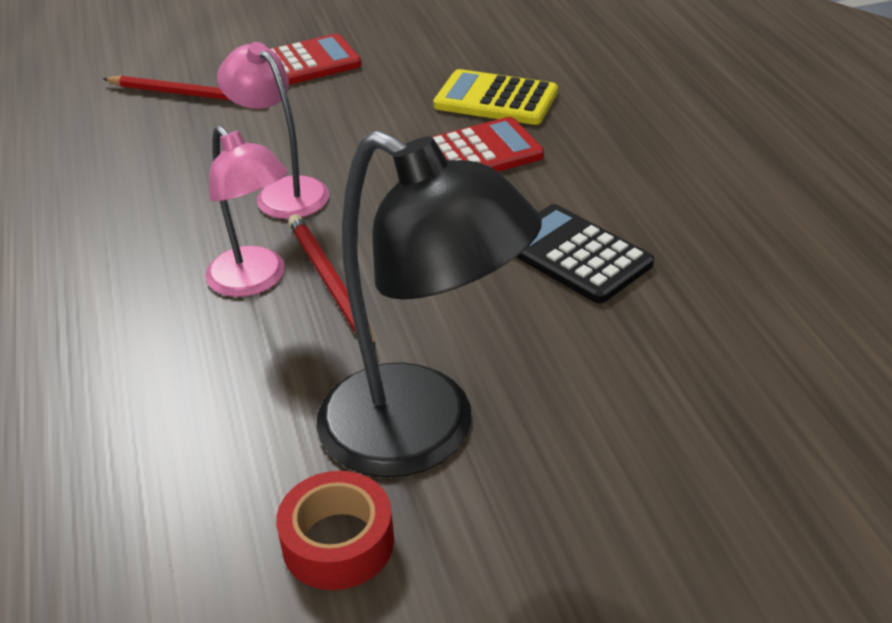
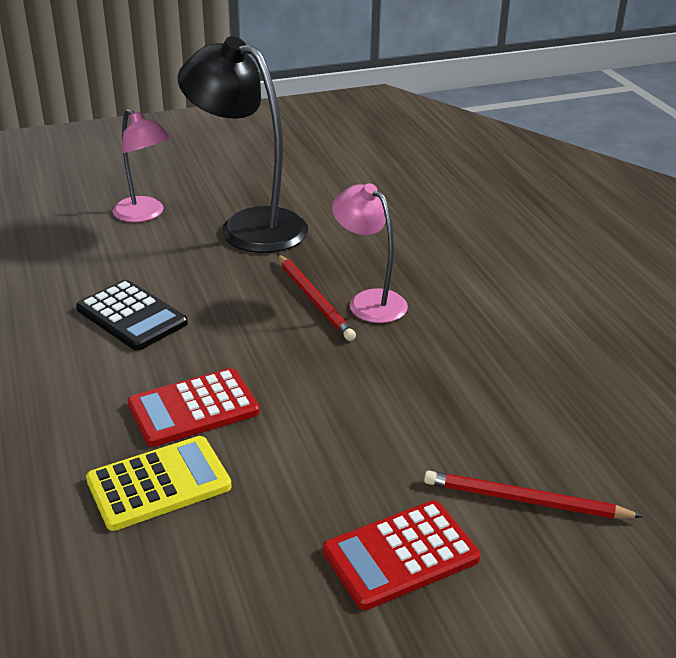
camera: 175 degrees right, 5 degrees down
pink lamp [217,42,329,219] -> pink lamp moved to [113,109,171,222]
red tape [276,471,394,590] -> none
yellow calculator [433,69,558,125] -> yellow calculator turned 45 degrees counterclockwise [86,436,232,531]

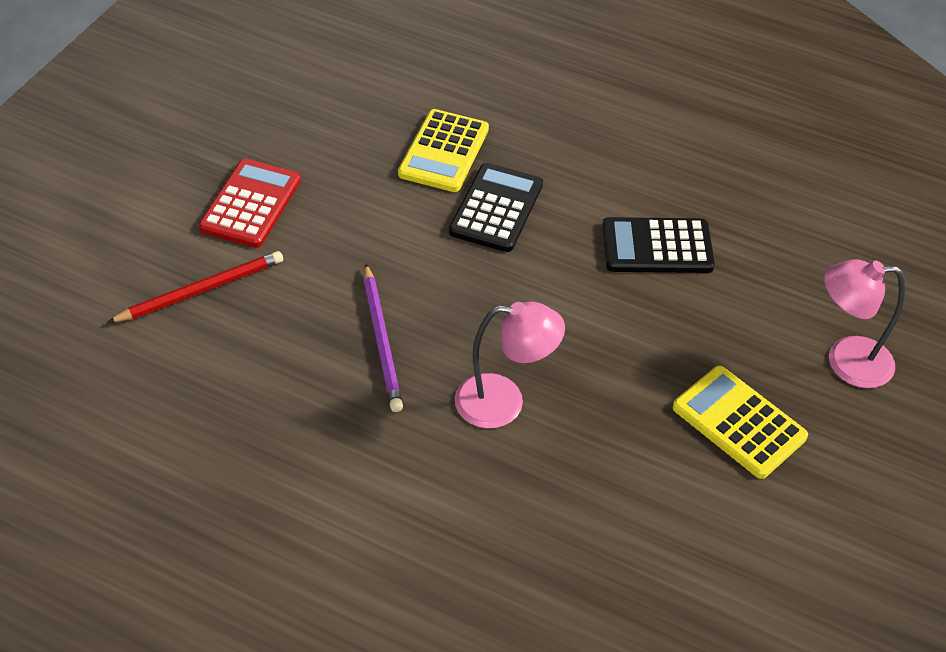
camera: 135 degrees right, 15 degrees up
red calculator [128,368,260,447] -> black calculator [449,163,543,252]
black lamp [178,36,308,253] -> yellow calculator [673,366,808,479]
red pencil [278,254,356,341] -> none
none -> purple pencil [364,264,403,412]

